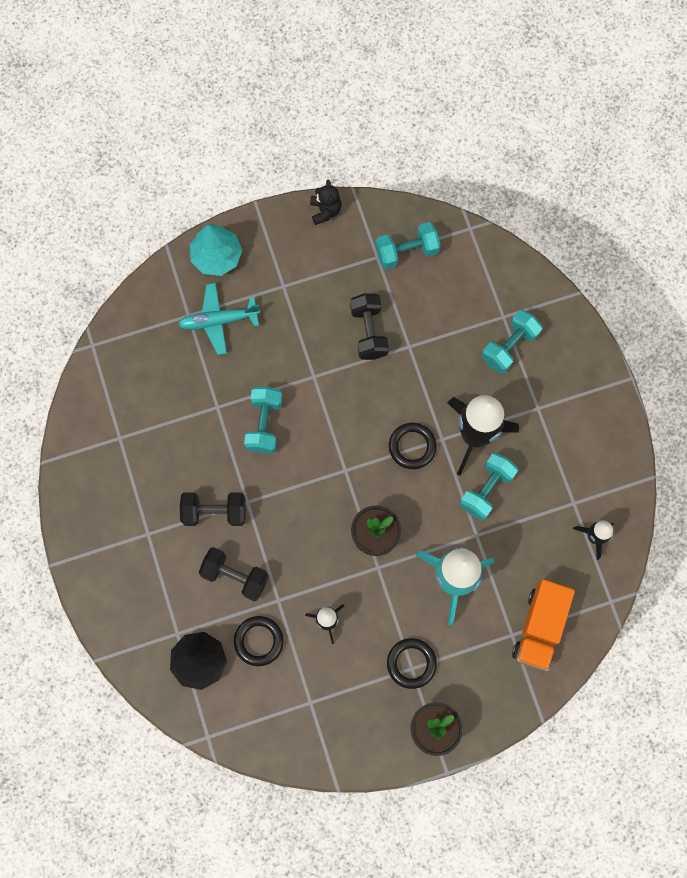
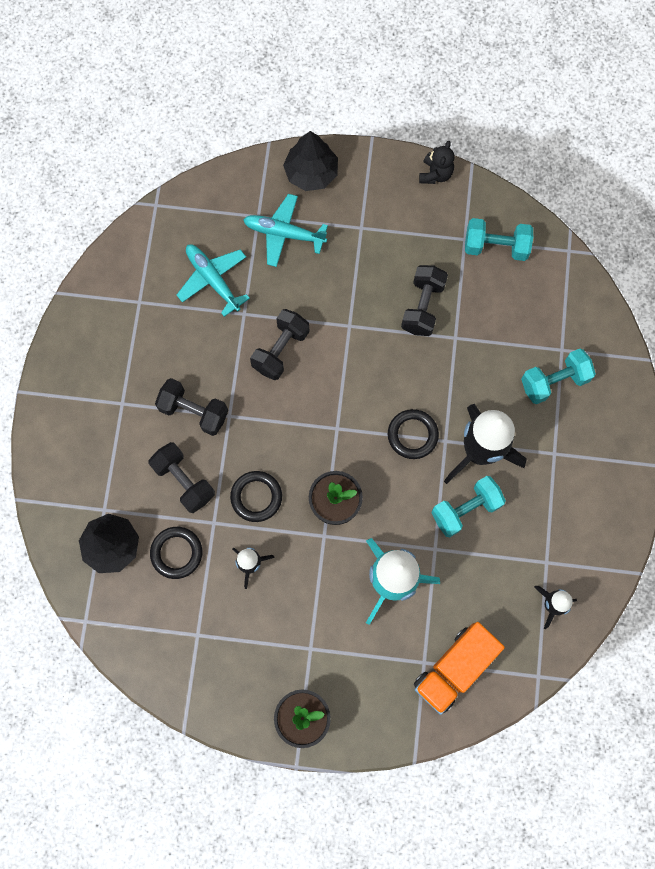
camera: 25 degrees right, 0 degrees up
turquoise tree [190,224,242,276] -> black tree [283,131,338,191]
turquoise dumbbell [244,387,283,454] -> black dumbbell [250,309,310,380]
black ring [387,638,437,689] -> black ring moved to [230,471,282,522]
none -> turquoise plane [177,244,250,317]

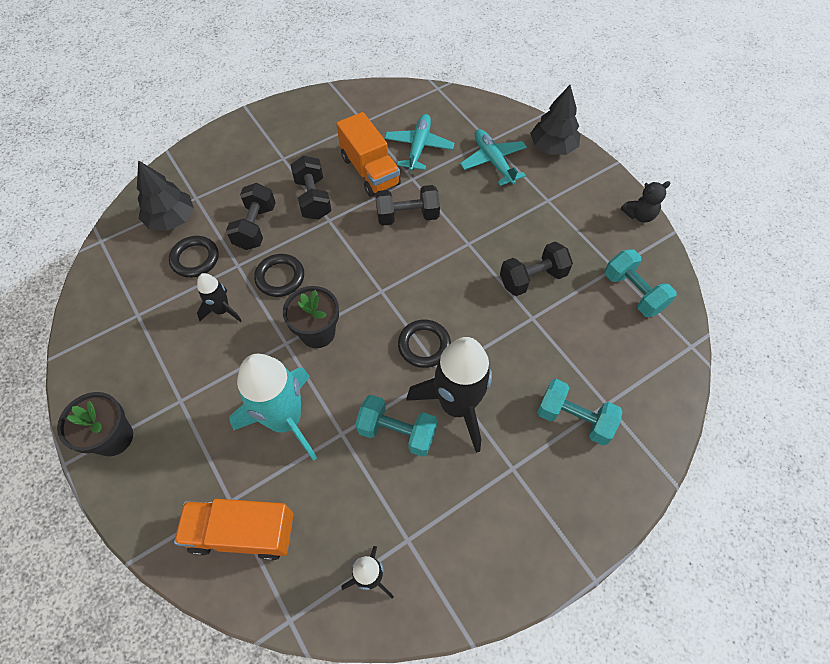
camera: 50 degrees right, 15 degrees down
none -> orange truck [336,112,401,197]

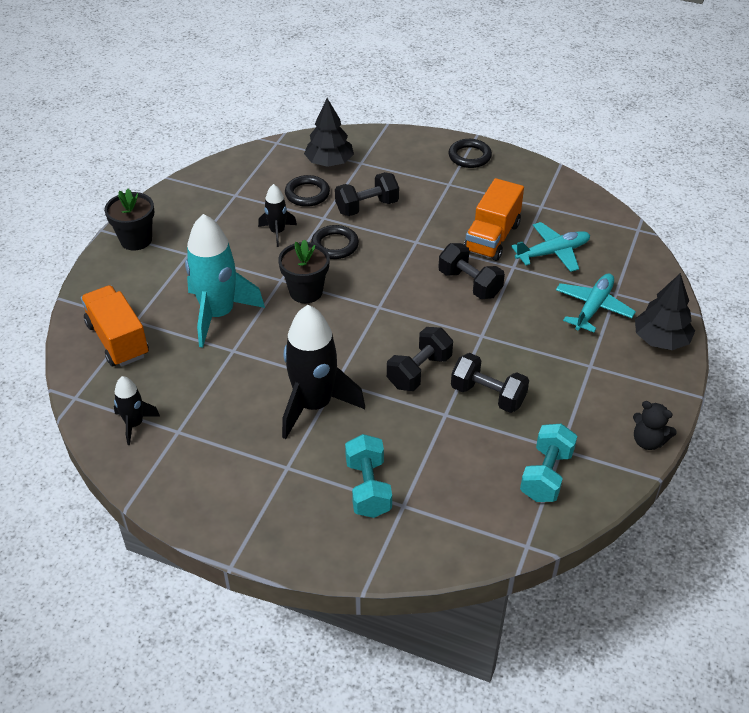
camera: 55 degrees right, 15 degrees down
black dumbbell [291,155,332,220] -> black dumbbell moved to [387,327,453,391]
turquoise dumbbell [355,395,438,457] -> none
black ring [398,320,451,368] -> black ring moved to [448,139,492,168]

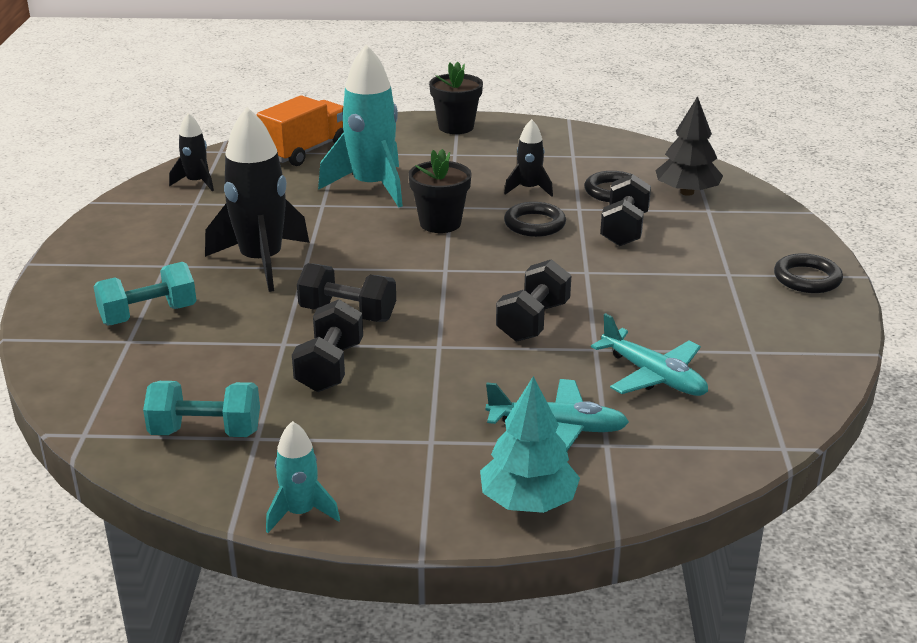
camera: 70 degrees right, 15 degrees down
black dumbbell [335,172,399,216] -> black dumbbell turned 60 degrees clockwise [600,174,651,246]
orange truck [464,178,524,261] -> none
black teddy bear [633,401,677,450] -> turquoise rocket [266,421,340,533]
black tree [635,273,695,350] -> turquoise tree [480,376,580,513]

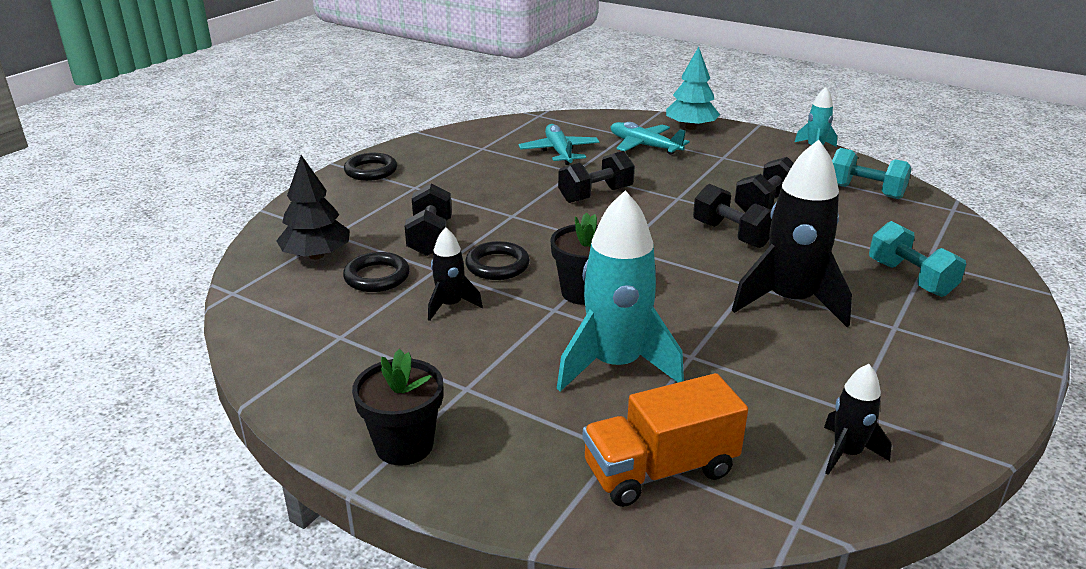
camera: 150 degrees left, 0 degrees up
turquoise dumbbell [93,262,197,326] -> turquoise dumbbell turned 60 degrees clockwise [869,221,966,297]
black dumbbell [600,174,651,246] -> black dumbbell turned 45 degrees counterclockwise [405,183,452,256]

